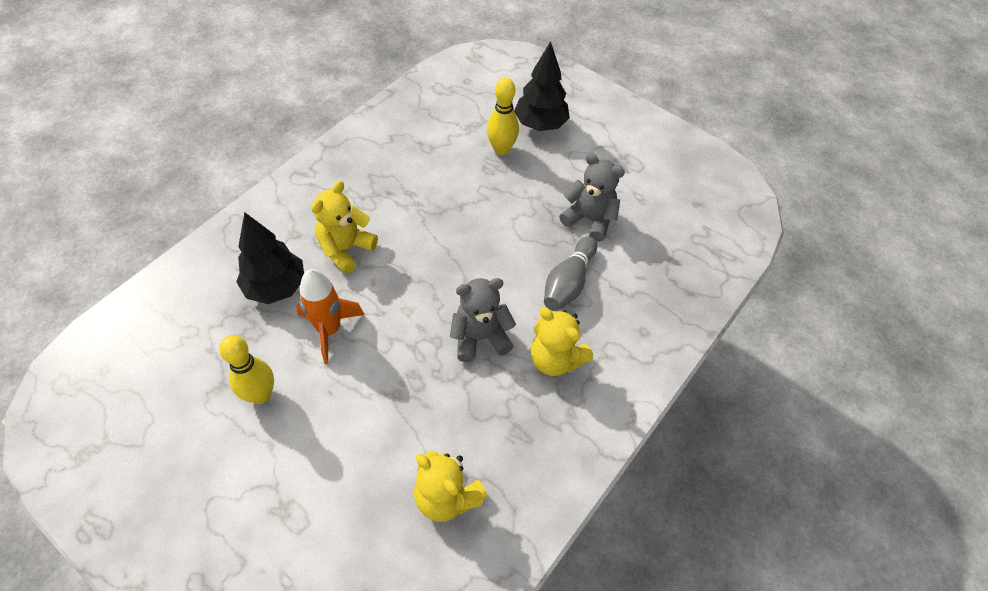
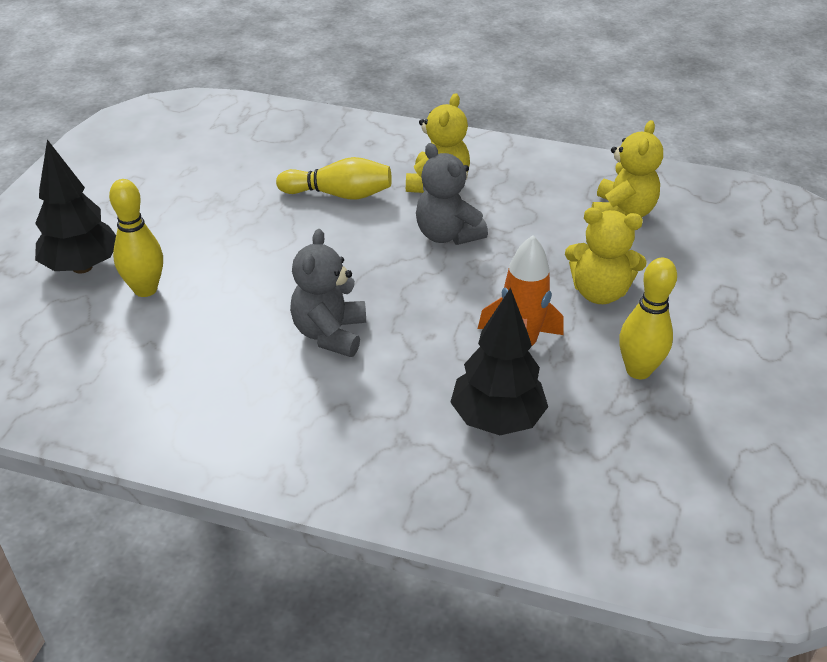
camera: 110 degrees left, 15 degrees down
yellow teddy bear [311,181,378,274] -> yellow teddy bear moved to [565,208,647,304]
grey bowling pin [544,236,597,311] -> yellow bowling pin [276,157,392,200]
grey teddy bear [559,153,625,242] -> grey teddy bear moved to [290,229,366,357]

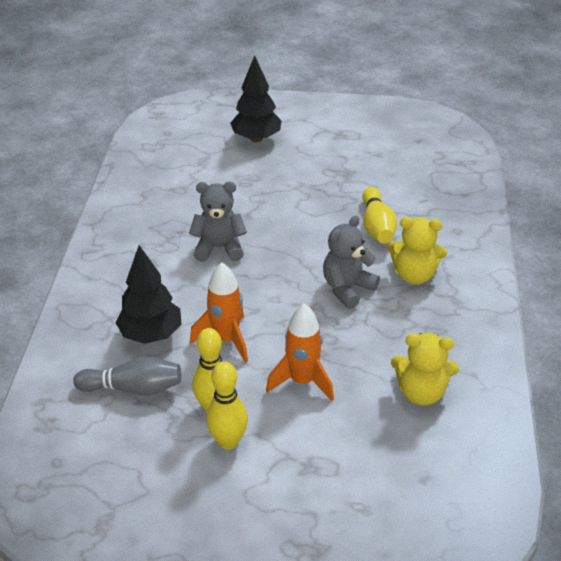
camera: 80 degrees right, 0 degrees up
yellow bowling pin [109,179,163,297] -> yellow bowling pin moved to [206,361,248,449]
yellow teddy bear [565,208,647,304] -> orange rocket [266,304,334,401]
none -> grey bowling pin [73,356,181,396]

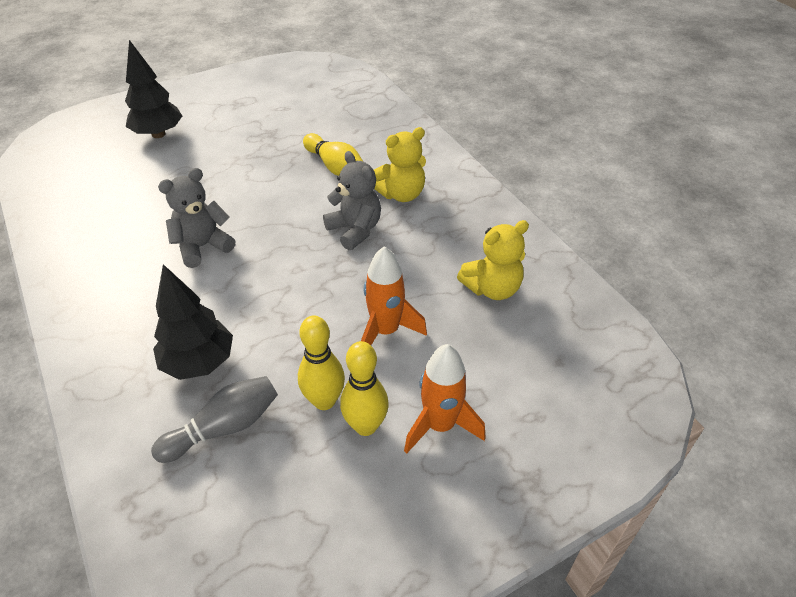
camera: 35 degrees left, 5 degrees up
orange rocket [190,262,248,363] -> orange rocket moved to [404,344,486,453]
grey teddy bear [323,215,380,309] -> grey teddy bear turned 135 degrees clockwise [323,151,381,250]

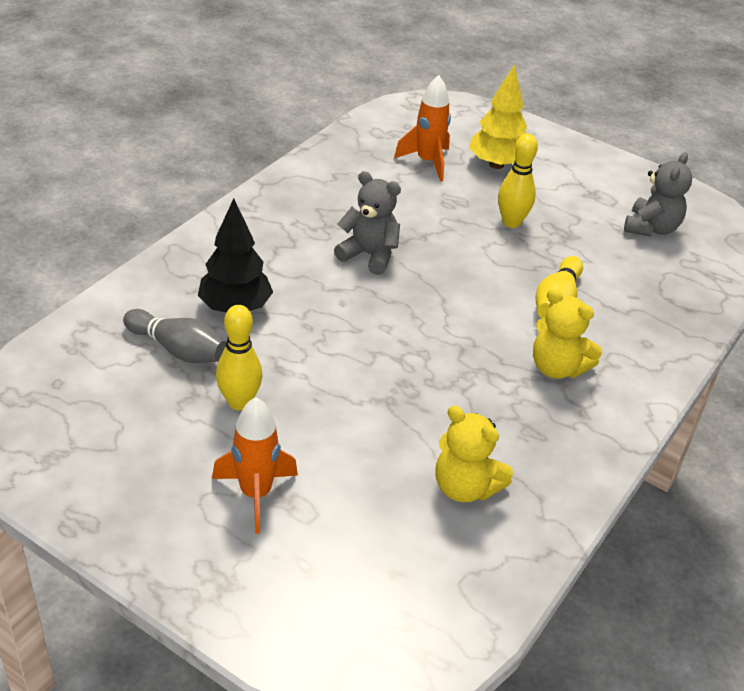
camera: 60 degrees right, 5 degrees down
black tree [125,40,182,138] -> yellow tree [469,65,527,169]
grey teddy bear [323,151,381,250] -> grey teddy bear moved to [624,152,692,237]
yellow bowling pin [340,341,389,436] -> yellow bowling pin moved to [498,133,538,228]
orange rocket [361,246,427,345] -> orange rocket moved to [394,75,451,182]

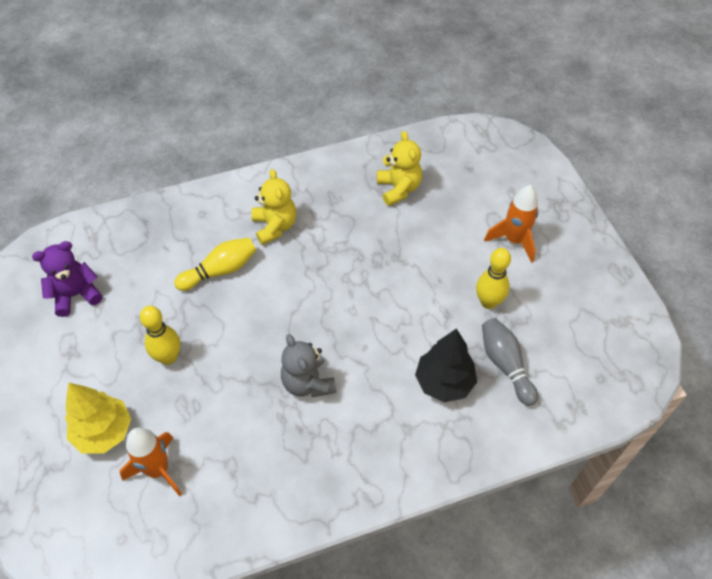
camera: 140 degrees left, 15 degrees up
grey teddy bear [624,152,692,237] -> purple teddy bear [32,241,102,317]

